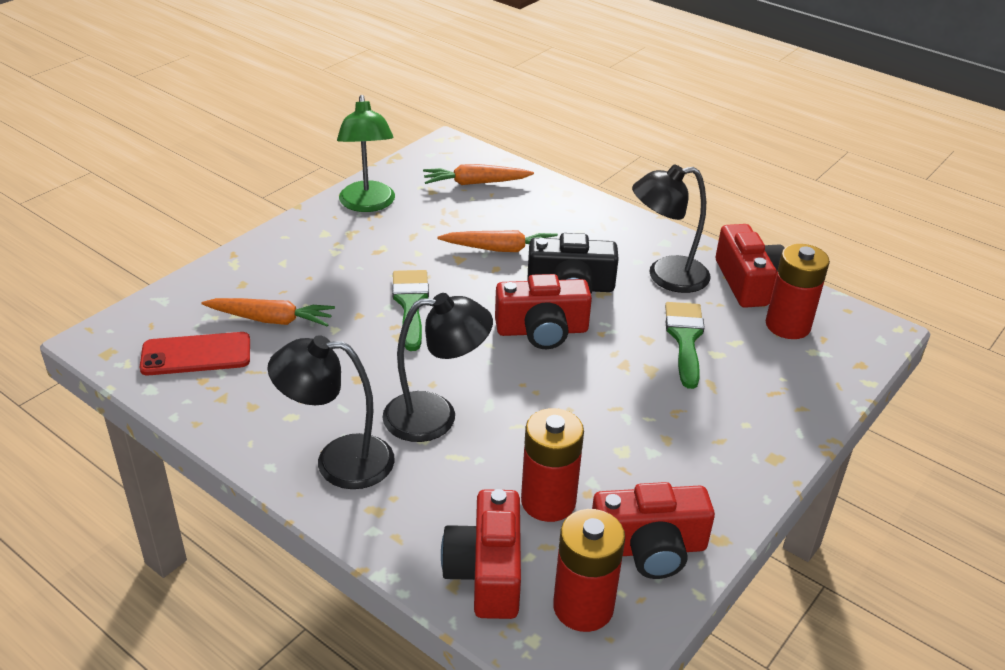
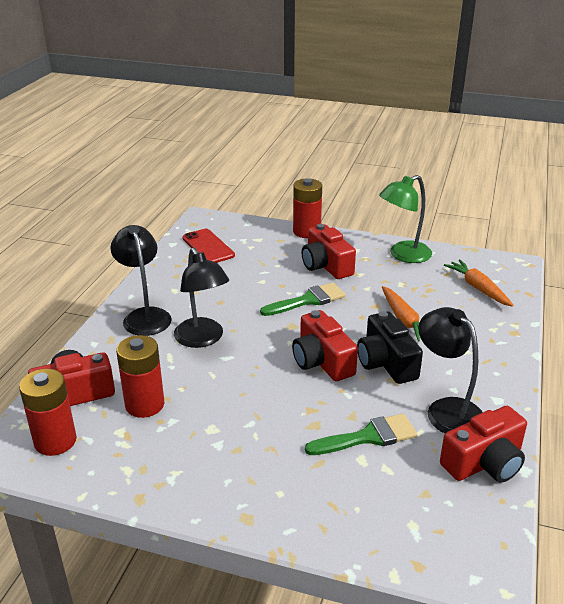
camera: 70 degrees right, 5 degrees down
orange carrot [201,298,335,326] -> none
red camera [592,482,715,579] -> red camera moved to [302,224,356,279]
red battery [766,244,830,339] -> red battery moved to [293,178,322,238]

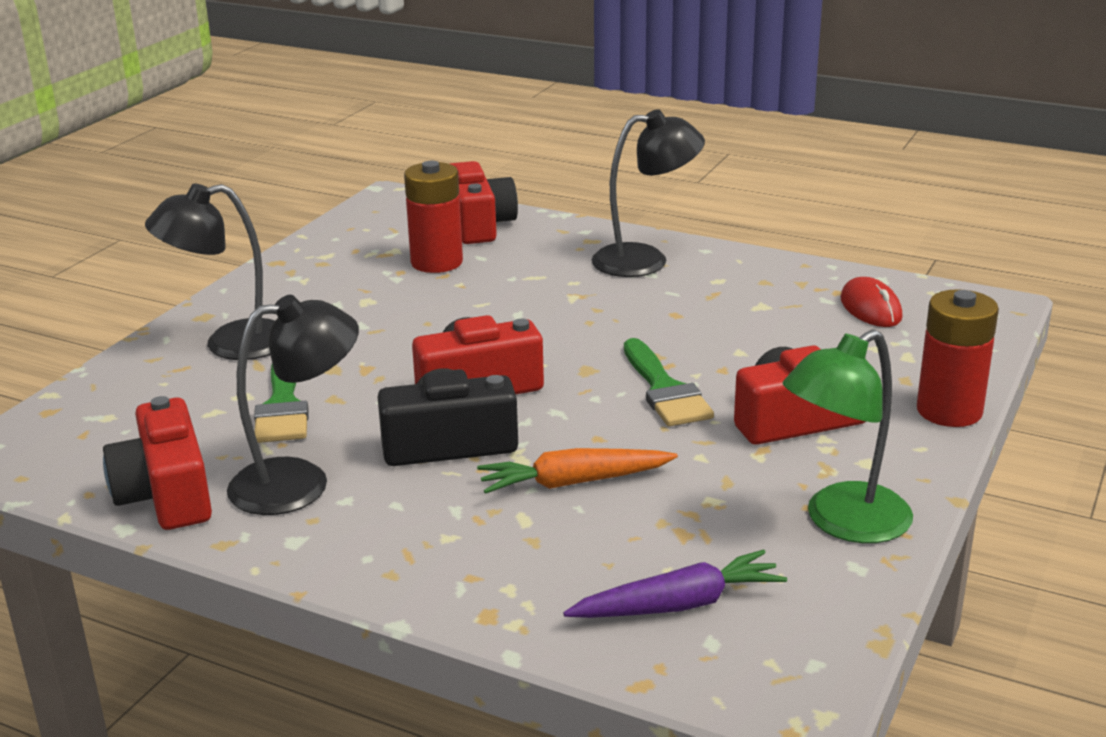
camera: 100 degrees right, 5 degrees down
red battery [19,369,77,456] -> none
black lamp [174,248,229,348] -> black lamp moved to [145,184,275,360]
red phone [183,229,235,263] -> red mouse [840,277,903,327]
green lamp [379,175,432,263] -> green lamp turned 105 degrees counterclockwise [783,329,913,543]
orange carrot [444,259,514,307] -> purple carrot [563,550,787,618]

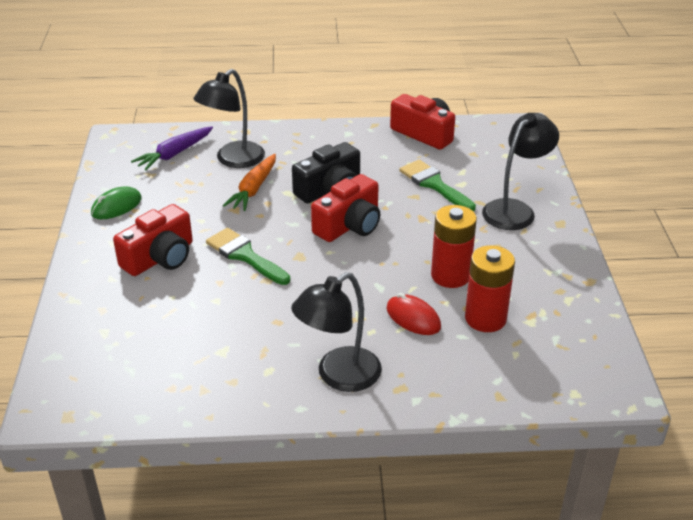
camera: 150 degrees right, 10 degrees up
black lamp [227,295,359,515] -> black lamp moved to [193,69,265,168]
red camera [450,161,518,244] -> none
orange carrot [477,448,678,494] -> orange carrot turned 150 degrees clockwise [223,153,276,211]
green lamp [783,329,913,543] -> green mouse [91,186,142,219]
red mouse [840,277,903,327] -> red mouse moved to [386,293,441,335]
red battery [917,289,999,427] -> red battery moved to [431,205,477,288]

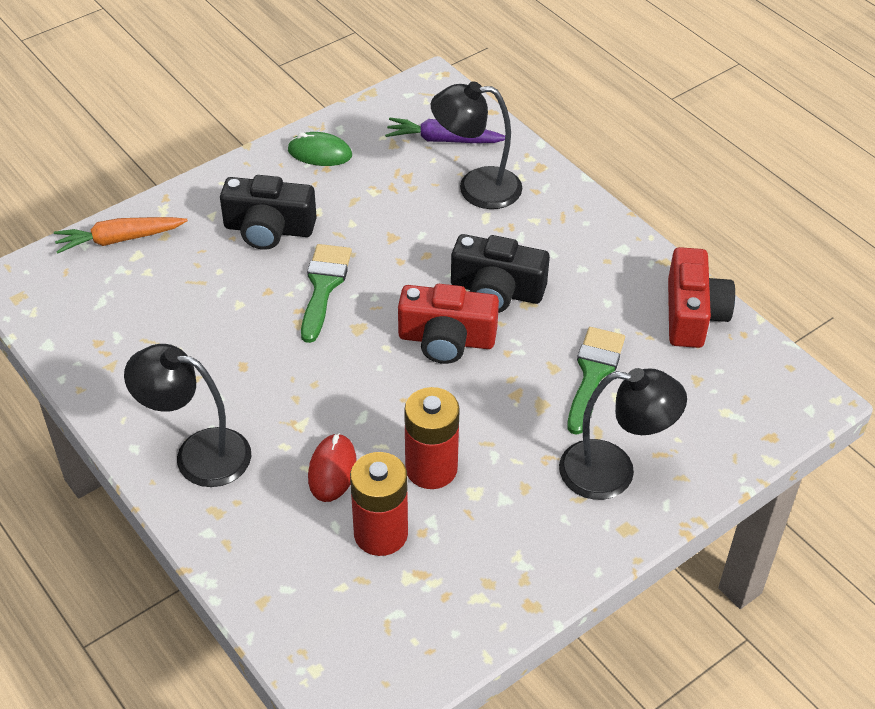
camera: 55 degrees right, 10 degrees up
red camera [113,204,193,276] -> black camera [220,175,317,250]
orange carrot [223,153,276,211] -> orange carrot moved to [54,217,188,254]

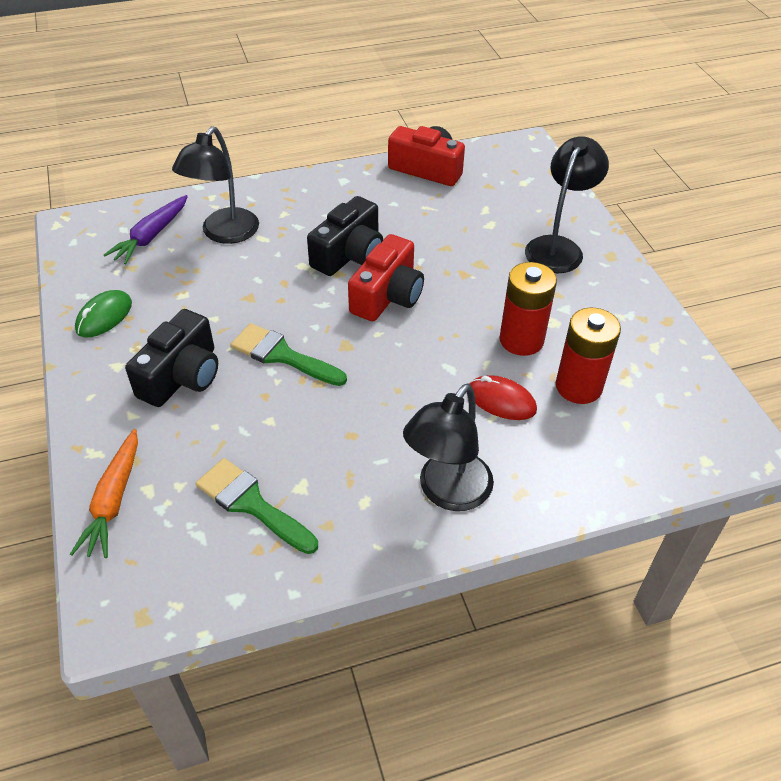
camera: 70 degrees left, 0 degrees up
green brush [567,327,625,435] -> green brush moved to [196,458,318,554]

